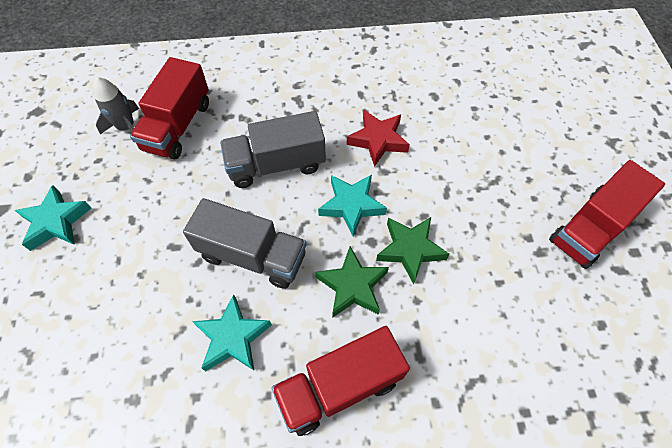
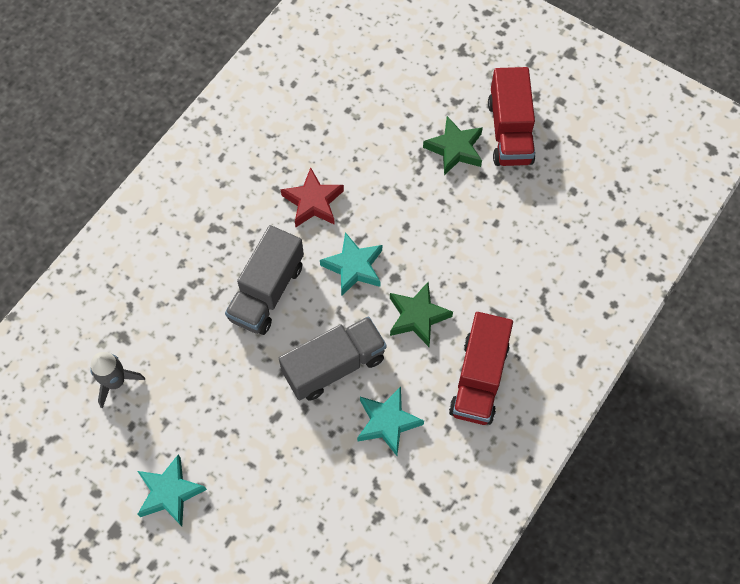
camera: 50 degrees left, 5 degrees up
red truck [130,57,209,159] -> none
green star [376,217,449,284] -> green star moved to [423,116,483,175]

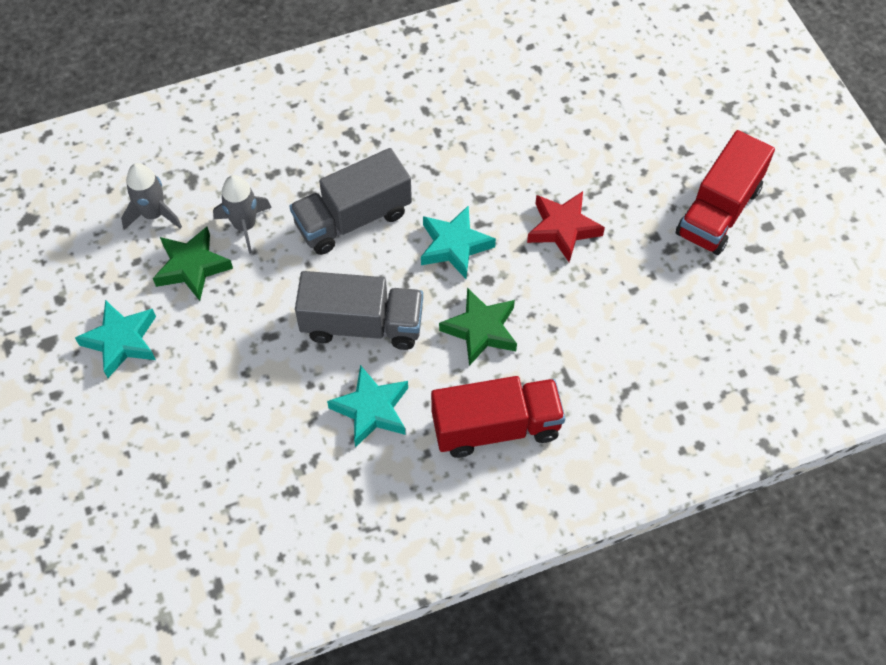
camera: 35 degrees right, 5 degrees down
red star [281,167,344,227] -> red star moved to [527,191,605,262]
green star [423,116,483,175] -> green star moved to [153,227,233,301]
red truck [449,312,513,425] -> red truck turned 150 degrees counterclockwise [431,376,565,458]
none -> grey rocket [213,175,272,254]

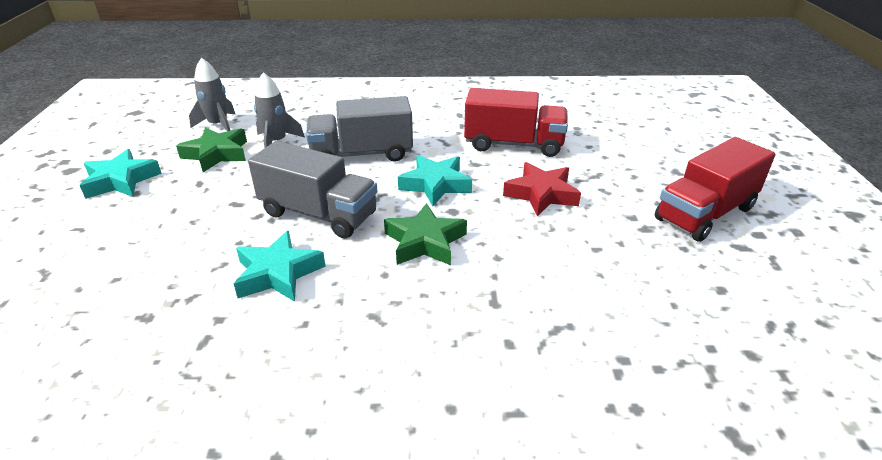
camera: 20 degrees right, 25 degrees down
red truck [431,376,565,458] -> red truck moved to [464,88,568,157]

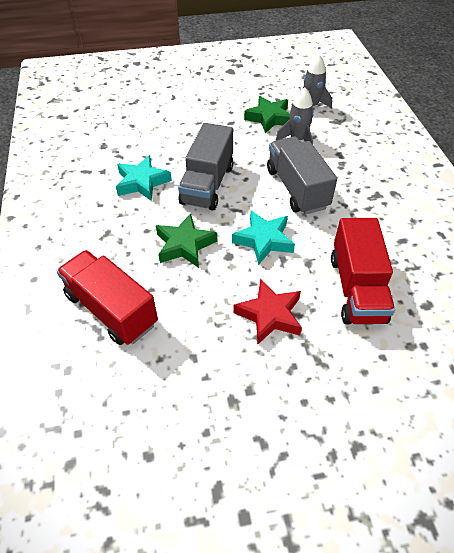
camera: 80 degrees right, 15 degrees up
turquoise star [79,149,162,199] -> none
red truck [655,137,775,242] -> red truck moved to [57,250,158,345]

